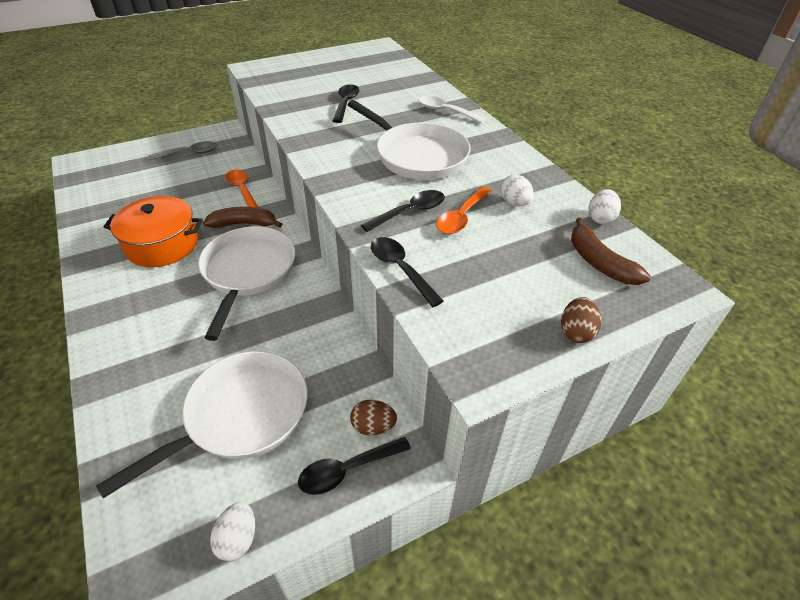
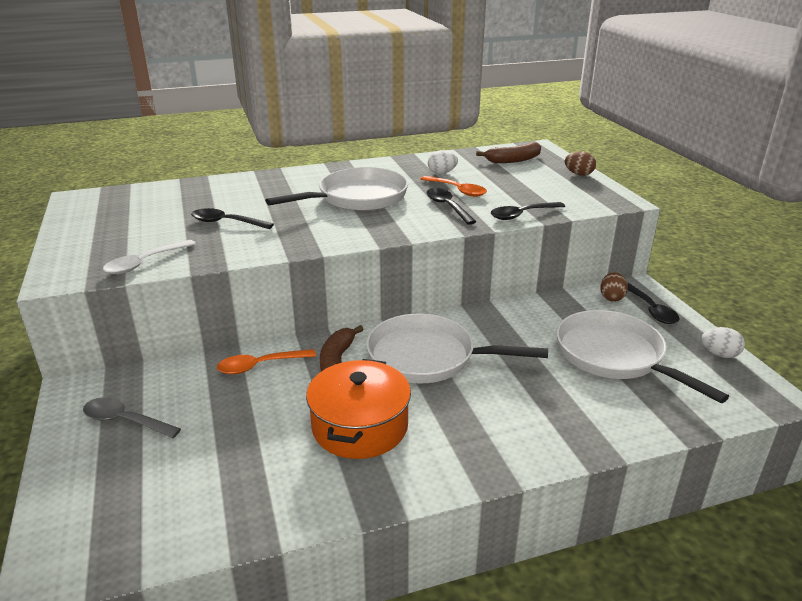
camera: 80 degrees left, 15 degrees down
grey spoon [149,141,217,160] -> grey spoon turned 60 degrees counterclockwise [83,397,181,438]
white spoon [418,96,486,123] -> white spoon moved to [103,240,196,274]
white egg [589,189,621,224] -> none

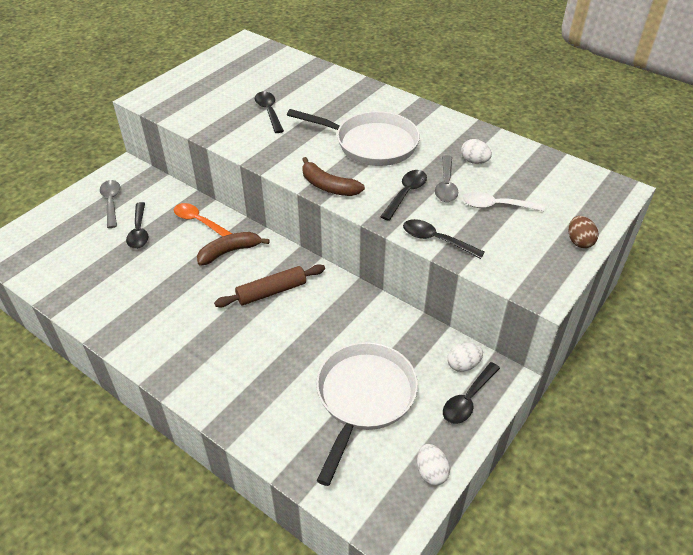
camera: 55 degrees right, 15 degrees up
white spoon [103,240,196,274] -> white spoon moved to [462,192,545,211]
orange pot [306,359,411,459] -> none
white pan [366,313,548,383] -> brown rolling pin [214,264,325,308]
orange spoon [421,176,487,197] -> grey spoon [435,155,458,202]
brown banana [476,143,541,163] -> brown banana moved to [302,157,365,196]
brown egg [600,272,628,302] -> white egg [447,343,483,372]
none -> black spoon [126,202,148,249]

